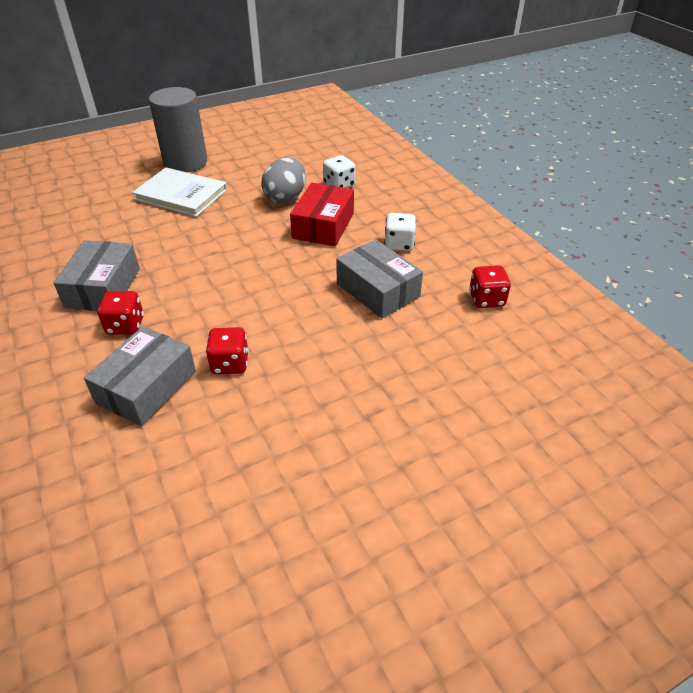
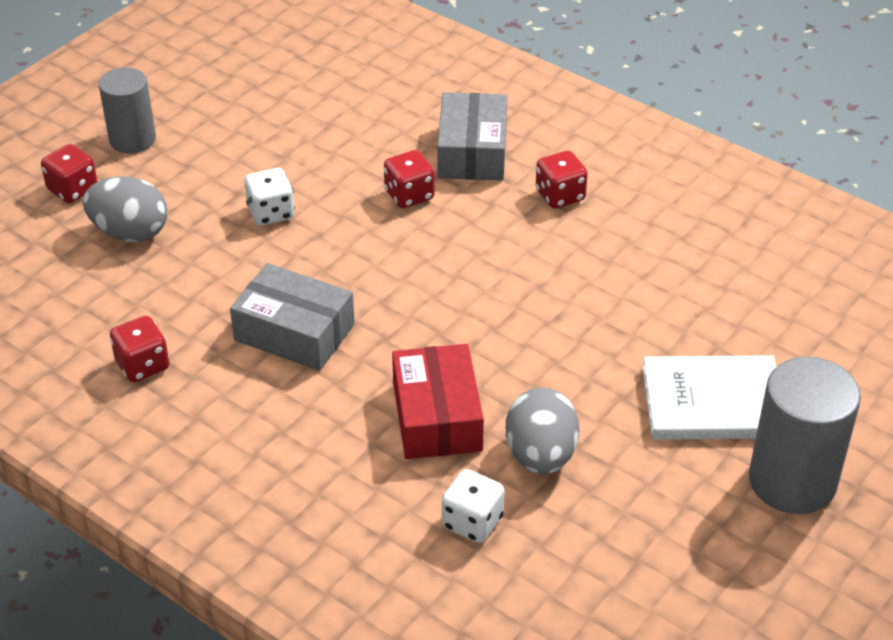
camera: 155 degrees right, 0 degrees up
grey box [53,240,140,311] -> none
white dice [384,213,416,251] -> white dice moved to [245,168,295,225]
none -> red dice [41,144,98,203]
none -> grey egg [83,176,168,242]
none -> grey cylinder [99,67,156,153]

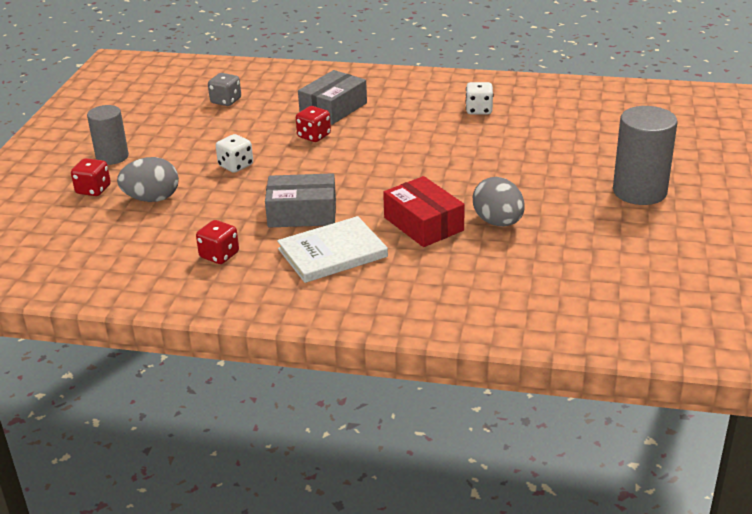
camera: 25 degrees left, 10 degrees down
grey box [437,92,507,181] -> grey box turned 60 degrees clockwise [298,70,367,125]
white dice [442,469,505,543] -> white dice moved to [466,82,494,114]
red dice [536,151,588,208] -> none
white book [642,355,776,440] -> white book moved to [277,216,388,283]
none -> grey dice [208,73,241,106]

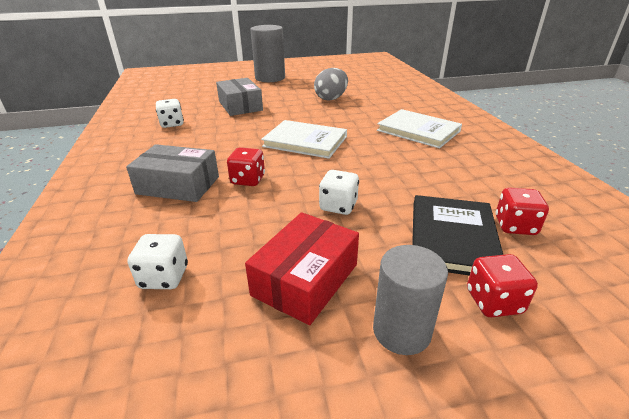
camera: 115 degrees left, 0 degrees up
grey egg [117,157,179,202] -> black book [412,195,503,276]
red dice [196,220,239,264] -> red dice moved to [495,188,549,235]
grey dice [208,73,241,106] -> white dice [127,234,188,289]
grey box [265,173,336,227] -> grey box moved to [216,78,263,116]
red box [383,176,465,247] -> red box moved to [245,212,359,325]
none -> white book [261,120,347,159]

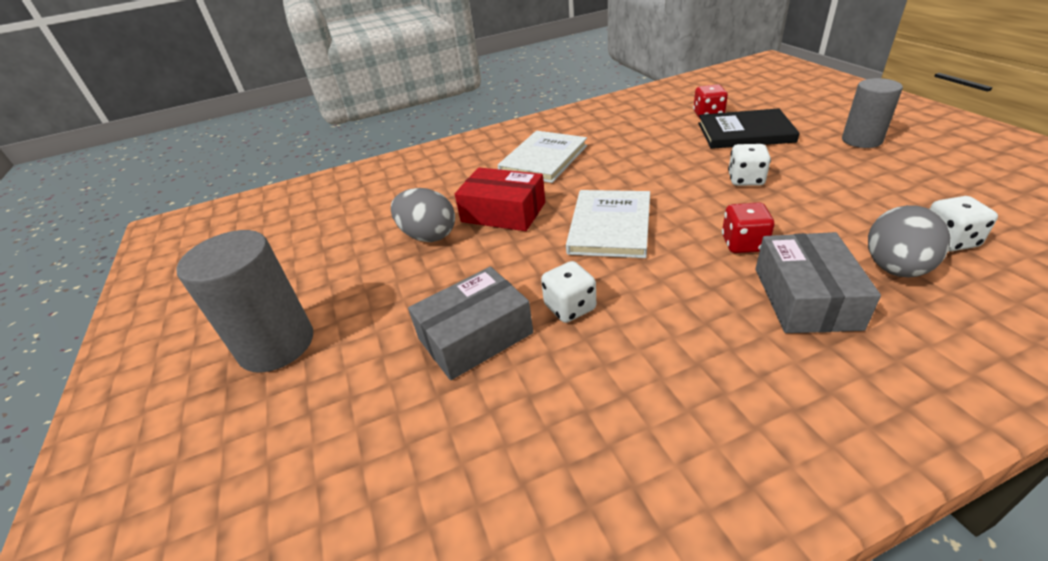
camera: 95 degrees left, 5 degrees up
white dice [156,99,184,128] -> white dice moved to [541,261,596,323]
red box [245,212,359,325] -> red box moved to [455,168,545,231]
red dice [467,254,538,317] -> none
none -> grey egg [868,205,950,277]

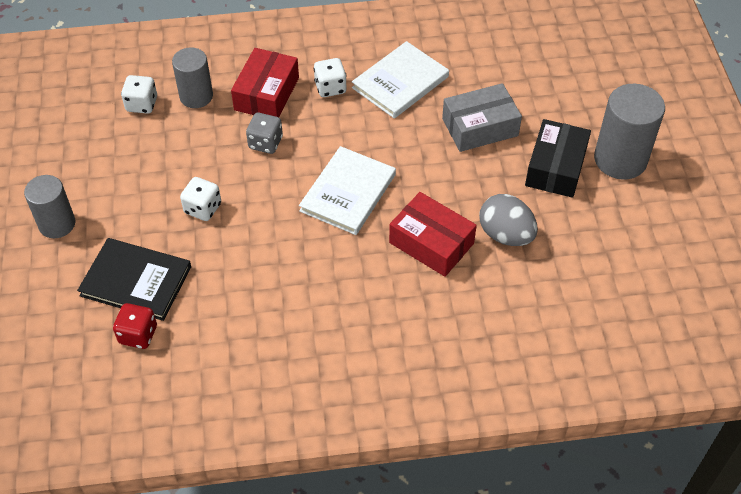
camera: 170 degrees left, 15 degrees up
white book [498,131,587,183] -> white book moved to [352,41,449,119]
white dice [541,261,596,323] -> white dice moved to [314,58,347,97]
red dice [722,202,774,253] -> grey dice [246,113,283,154]
grey box [756,232,881,333] -> red box [231,48,299,117]
grey egg [868,205,950,277] -> grey cylinder [172,47,213,108]
none -> black box [525,119,591,198]

